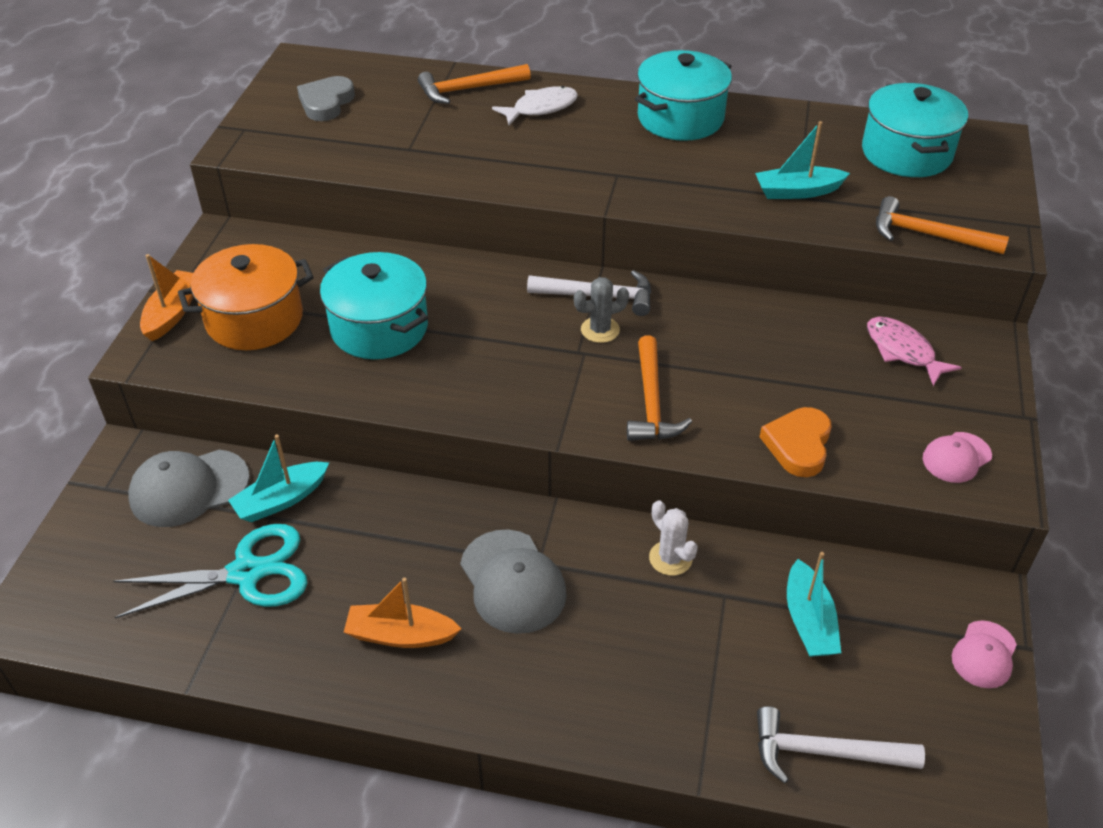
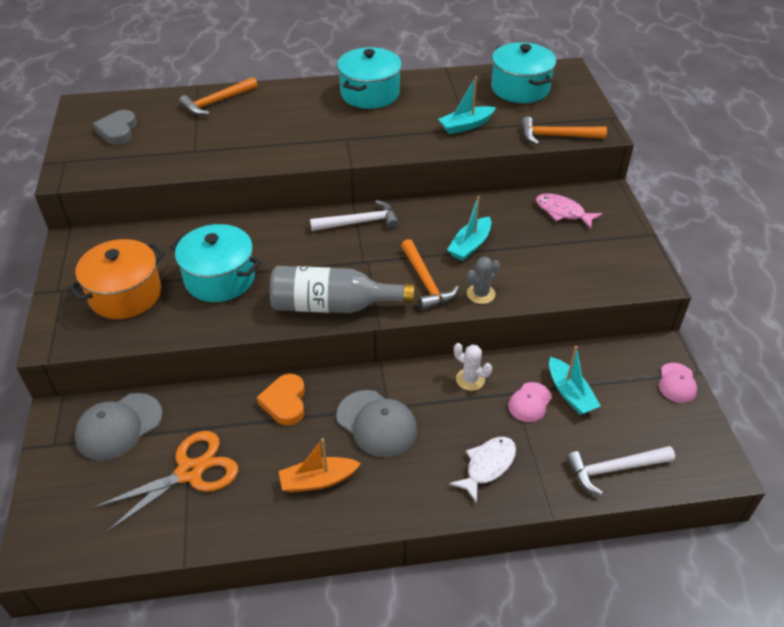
camera: 20 degrees left, 0 degrees up
turquoise scissors [113,524,308,619] -> orange scissors [93,431,238,533]
orange boat [140,254,194,341] -> none
turquoise boat [228,434,329,522] -> turquoise boat moved to [447,196,491,261]
white fish [492,86,578,125] -> white fish moved to [450,437,516,503]
grey cactus [574,277,629,343] -> grey cactus moved to [467,257,500,304]
orange heart [760,407,832,477] -> orange heart moved to [257,374,305,426]
pink cap [923,432,992,483] -> pink cap moved to [508,382,552,422]
none -> grey bottle [270,266,415,313]

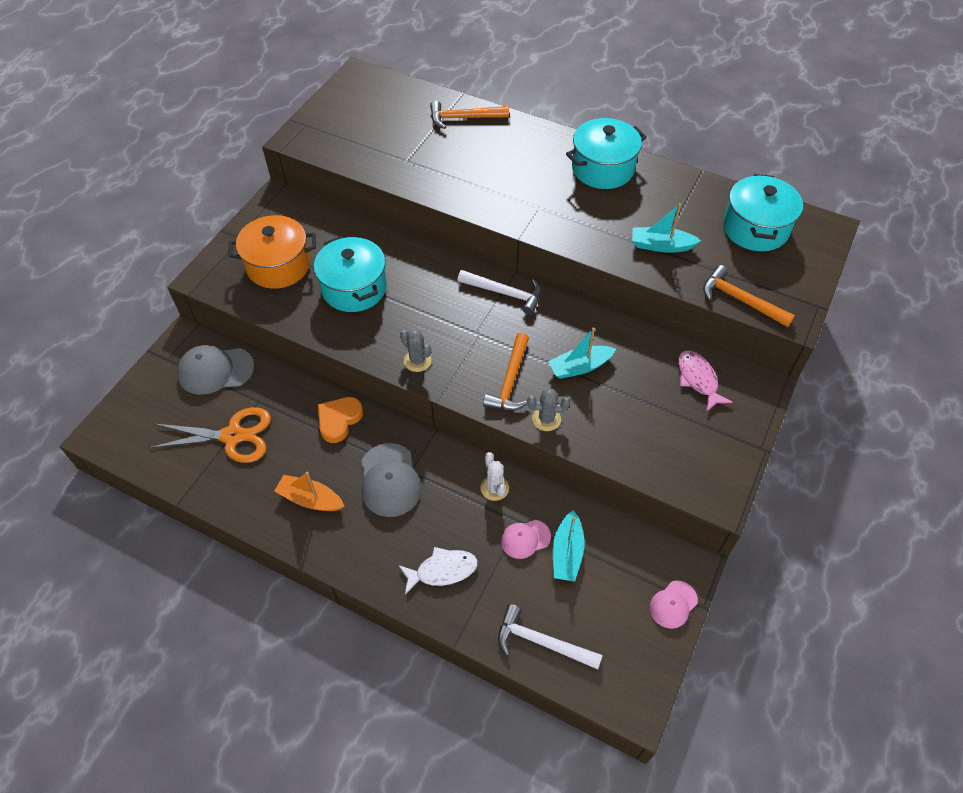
camera: 35 degrees right, 10 degrees up
grey heart [93,110,137,145] -> none
grey bottle [270,266,415,313] -> grey cactus [400,329,431,372]

